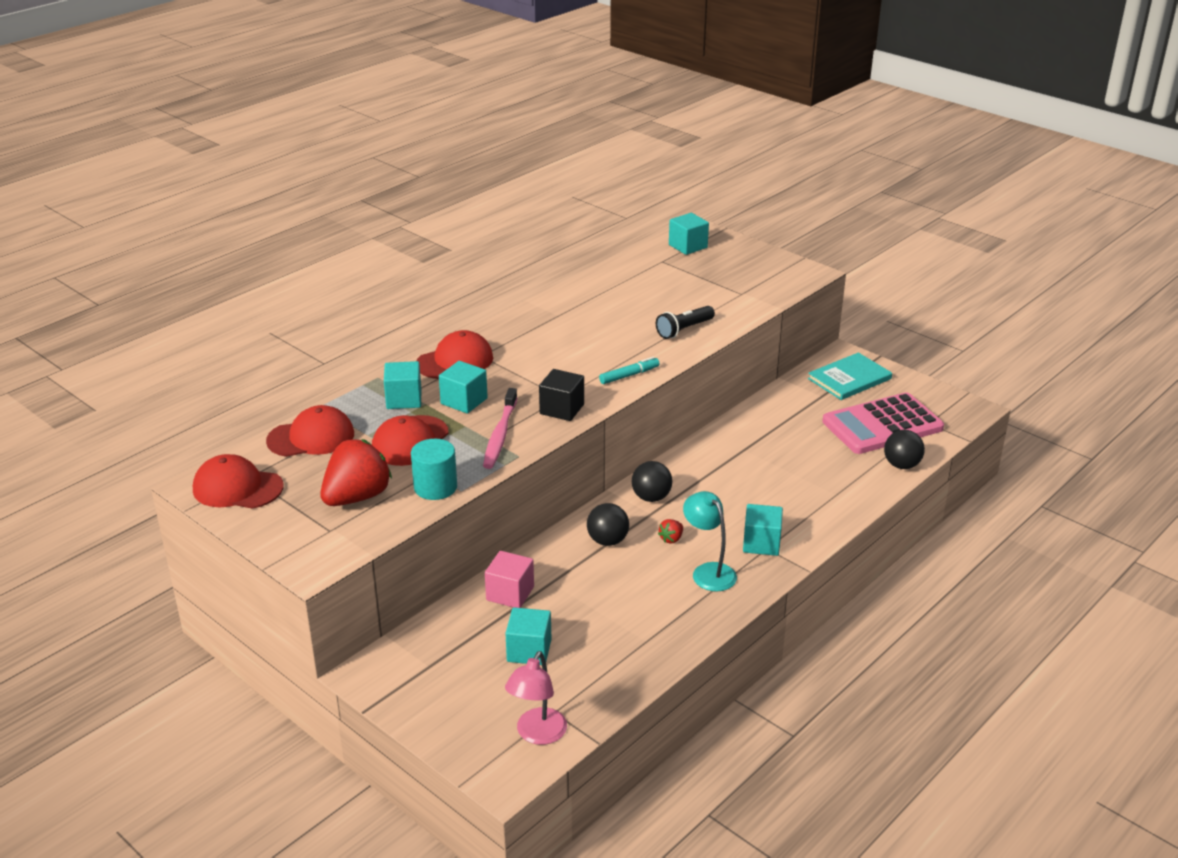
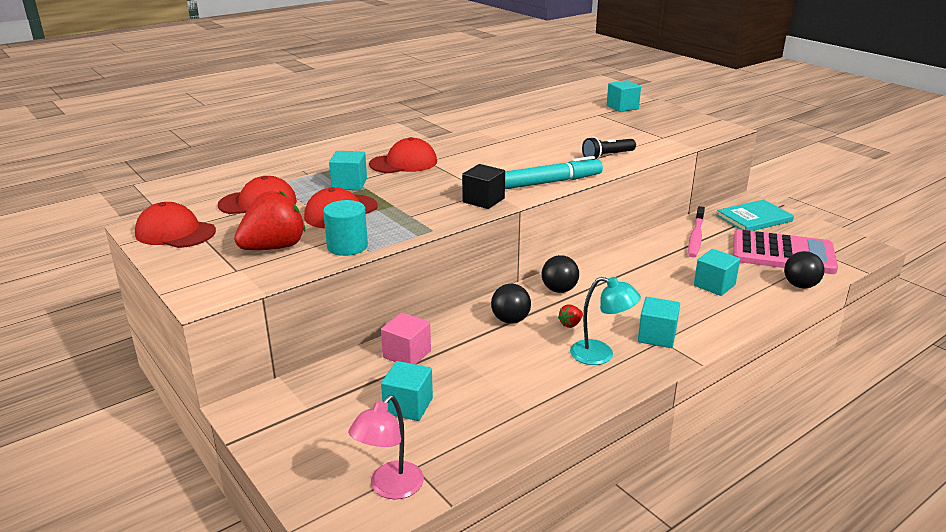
camera: 10 degrees right, 5 degrees down
turquoise cube [439,361,488,414] -> turquoise cube moved to [694,249,740,296]
pink toothbrush [483,388,517,469] -> pink toothbrush moved to [688,206,705,258]
turquoise marker [599,357,659,384] -> turquoise marker [505,156,603,189], size x1.83
turquoise lamp [683,491,737,591] -> turquoise lamp turned 135 degrees clockwise [570,277,641,365]
pink calculator [822,392,944,454] -> pink calculator turned 150 degrees counterclockwise [733,229,838,274]

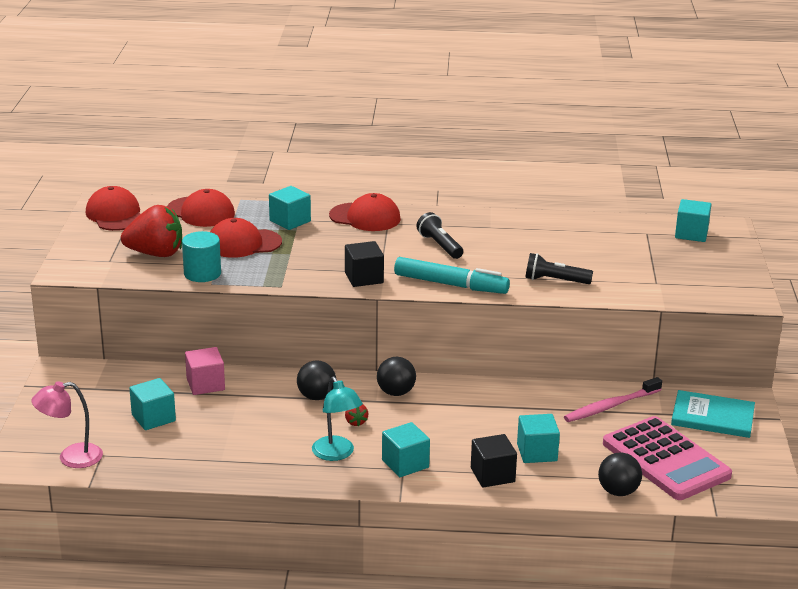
camera: 40 degrees right, 0 degrees up
red strawberry [558,304,583,328] -> red strawberry turned 105 degrees counterclockwise [345,404,368,426]
none -> black flashlight [417,212,463,259]
none -> black cube [471,434,517,487]

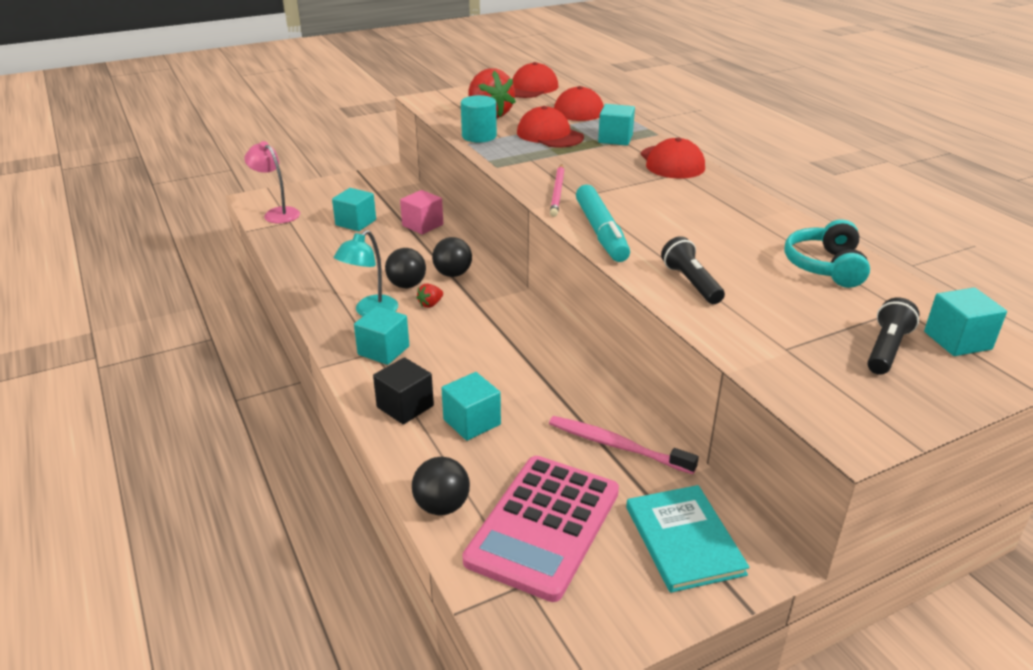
camera: 60 degrees right, 5 degrees up
black cube [345,241,384,287] -> pink pencil [550,164,564,217]
black ball [377,357,416,396] -> black ball moved to [385,248,426,288]
black flashlight [417,212,463,259] -> black flashlight moved to [867,298,920,375]
none -> turquoise headphones [784,219,870,288]

